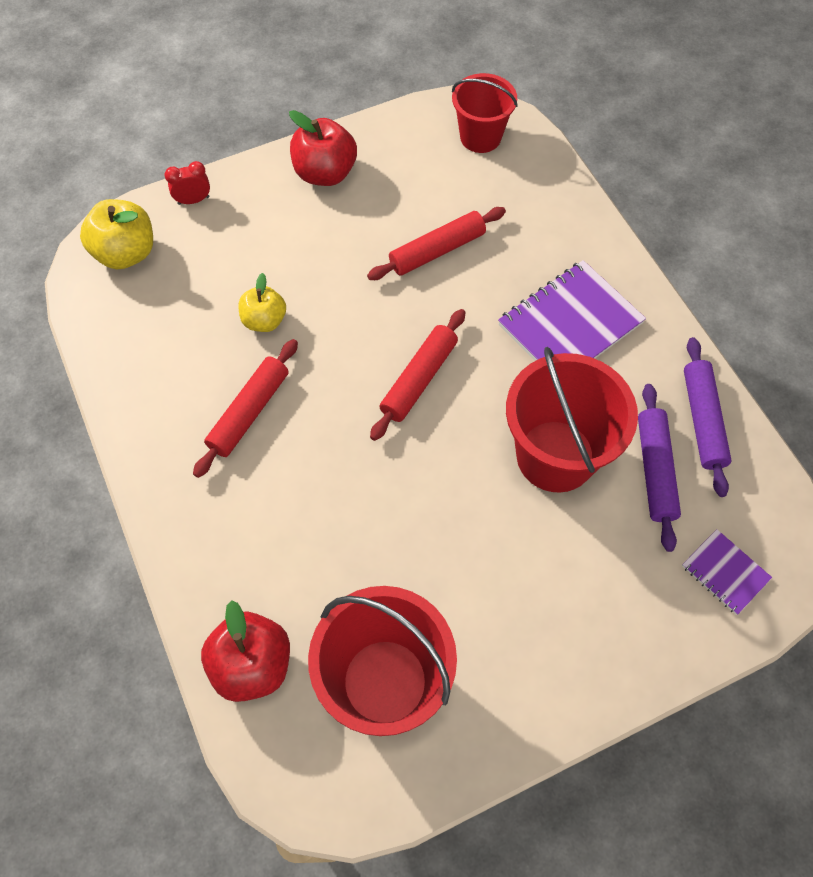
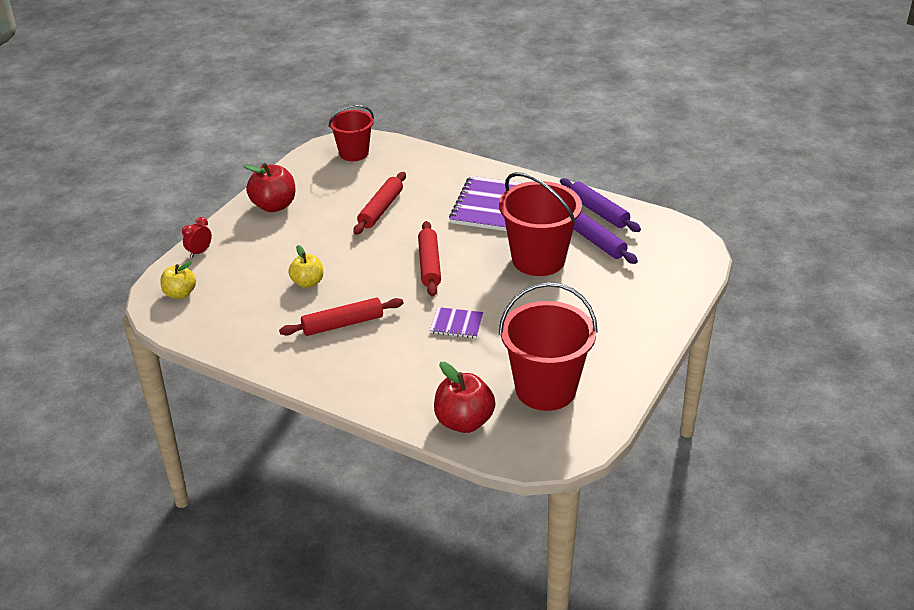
camera: 35 degrees left, 25 degrees down
yellow apple [80,199,153,269] -> yellow apple [160,262,196,299], size x0.65
red rolling pin [193,339,298,478] -> red rolling pin turned 75 degrees clockwise [279,298,403,336]
purple notebook [682,529,772,615] -> purple notebook moved to [430,307,483,338]

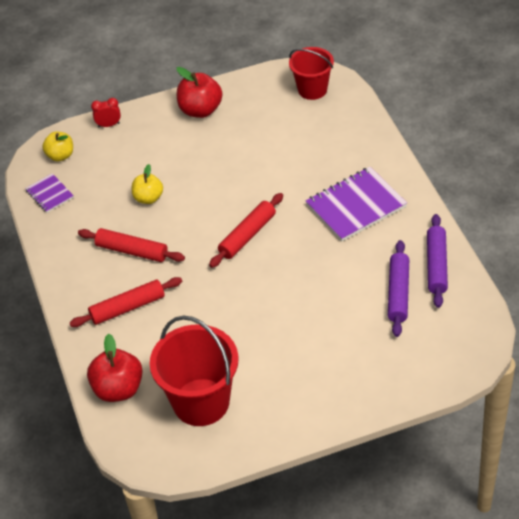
camera: 45 degrees right, 10 degrees up
red rolling pin [353,172,406,235] -> red rolling pin moved to [70,277,182,327]
purple notebook [430,307,483,338] -> purple notebook moved to [25,174,74,213]
red bucket [499,172,582,276] -> none

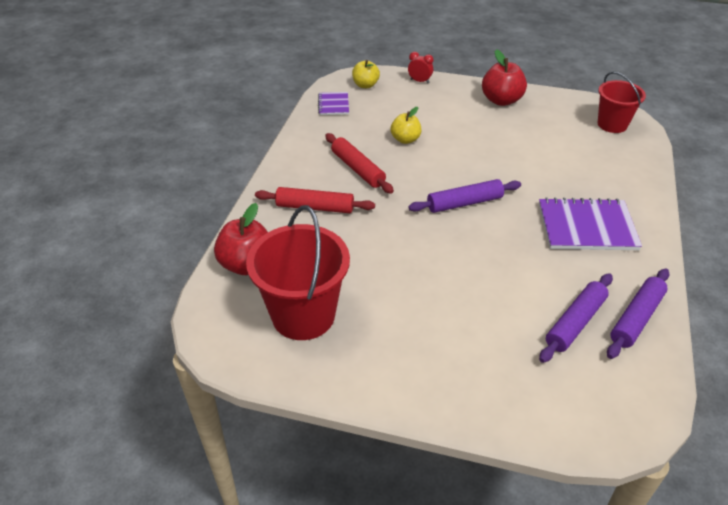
camera: 30 degrees right, 5 degrees down
red rolling pin [209,193,283,268] -> purple rolling pin [408,179,521,213]

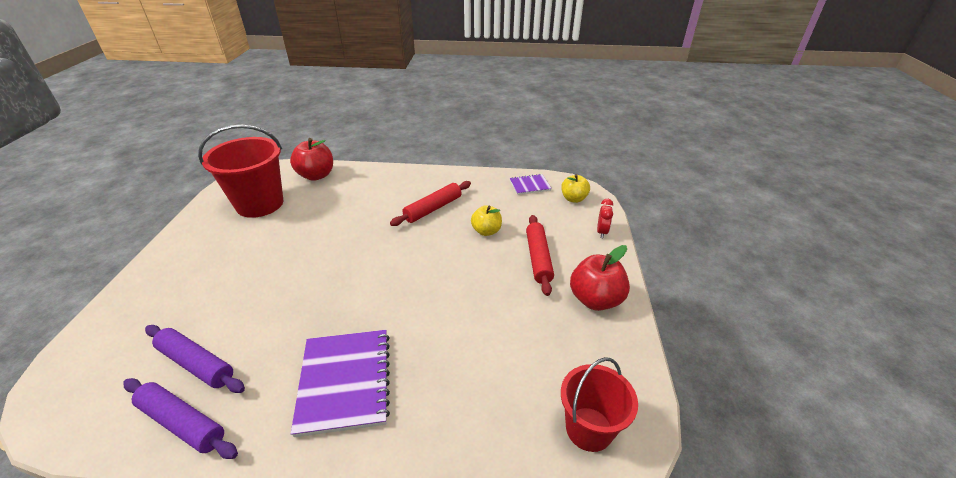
camera: 80 degrees right, 5 degrees down
red rolling pin [255,187,375,213] -> red rolling pin moved to [526,215,554,296]
purple rolling pin [408,179,521,213] -> none

